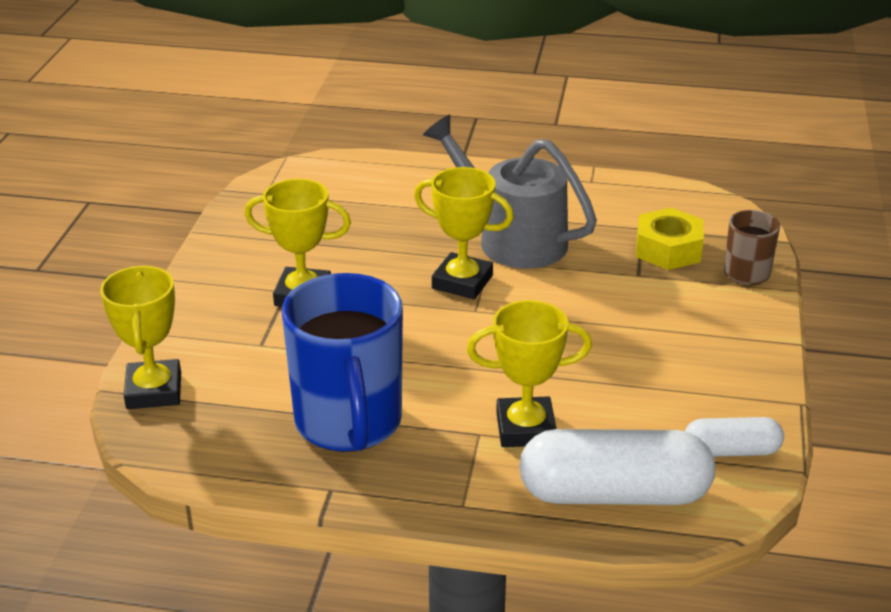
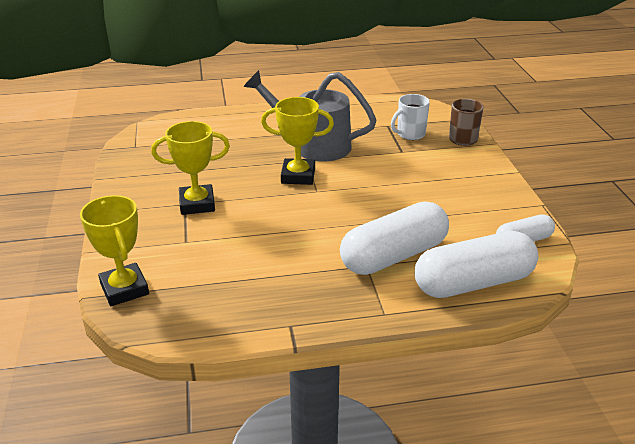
camera: 20 degrees left, 0 degrees up
blue mug [282,273,403,452] -> none
yellow trophy [467,300,592,447] -> white capsule [340,202,449,275]
yellow nut [636,208,704,270] -> white mug [391,94,430,140]

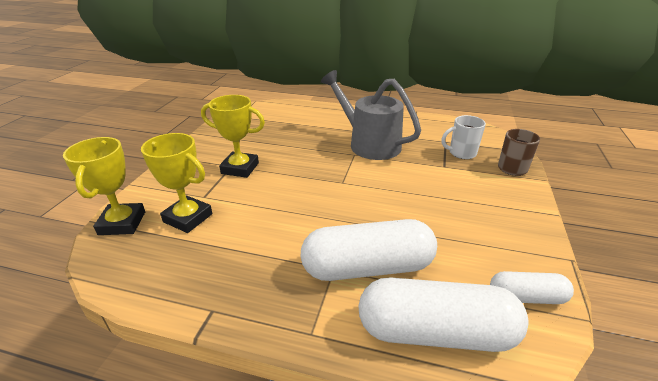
camera: 25 degrees right, 0 degrees up
yellow trophy [261,97,334,185] -> yellow trophy moved to [141,133,212,233]

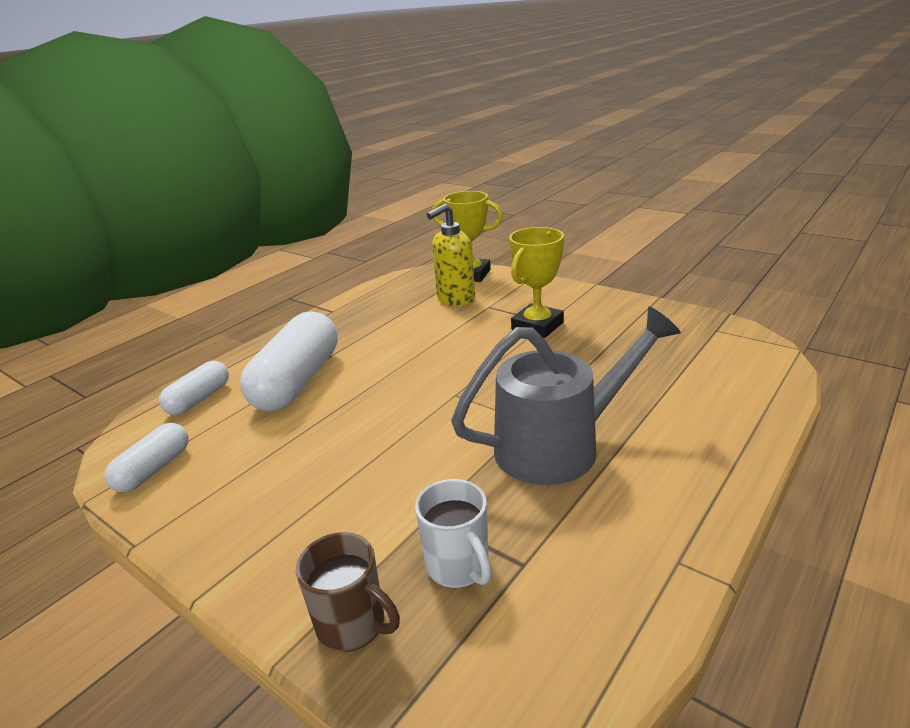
camera: 115 degrees right, 5 degrees down
yellow trophy [141,133,212,233] -> yellow soap dispenser [427,203,475,306]
white capsule [358,277,528,352] -> white capsule [159,361,229,415], size x0.54
white mug [441,115,486,159] -> white mug turned 135 degrees clockwise [415,479,492,588]

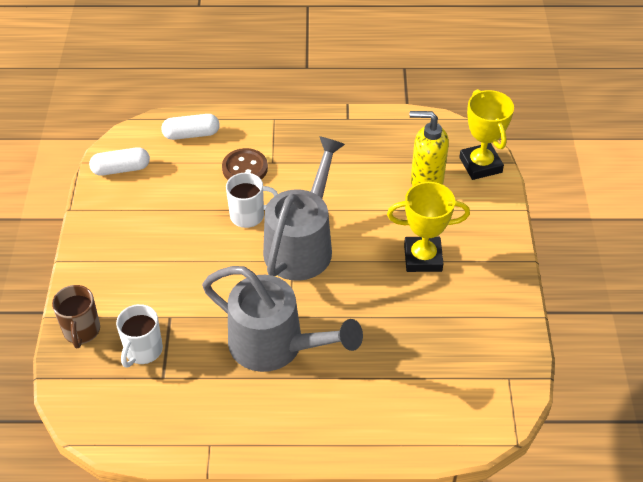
camera: 50 degrees right, 20 degrees up
white capsule [240,312,338,412] -> brown button [222,148,268,180]
none -> white mug [226,173,278,228]
none -> grey watering can [263,136,345,281]

